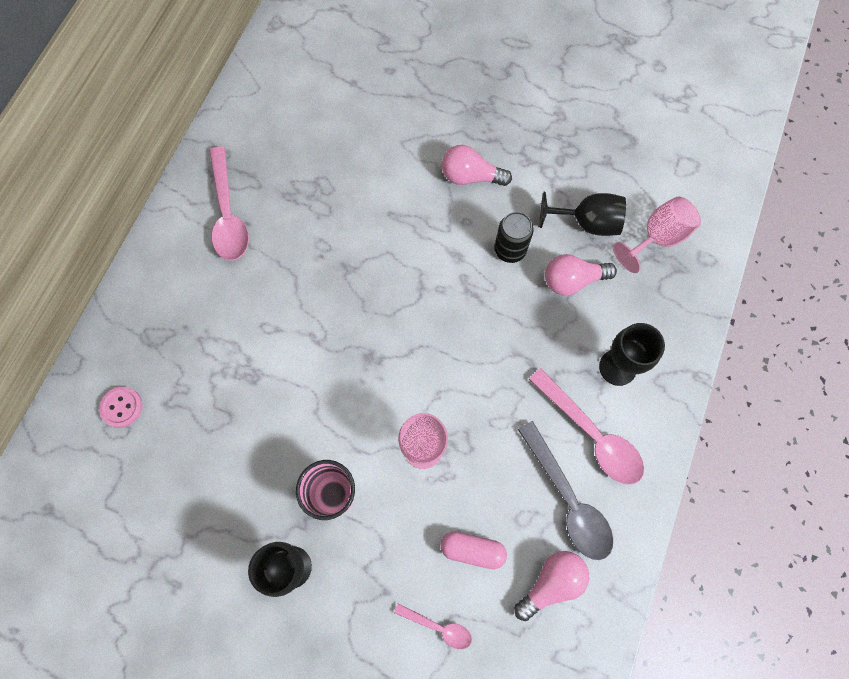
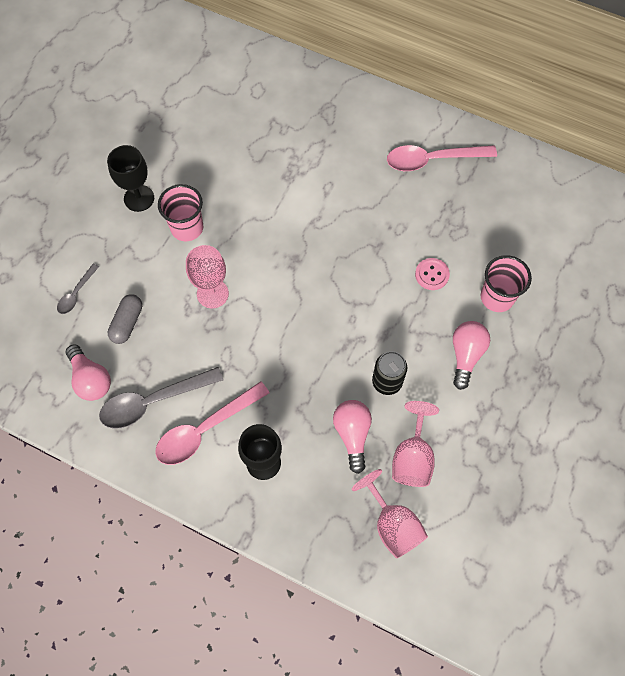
camera: 95 degrees right, 5 degrees down
pink button [99,386,142,428] -> pink button moved to [415,258,450,290]
pink spoon [394,603,472,649] -> grey spoon [57,263,99,314]
pink capsule [440,531,507,569] -> grey capsule [108,294,142,344]
black goblet [540,192,626,236] -> pink goblet [392,401,439,487]
none -> pink cup [481,255,532,312]

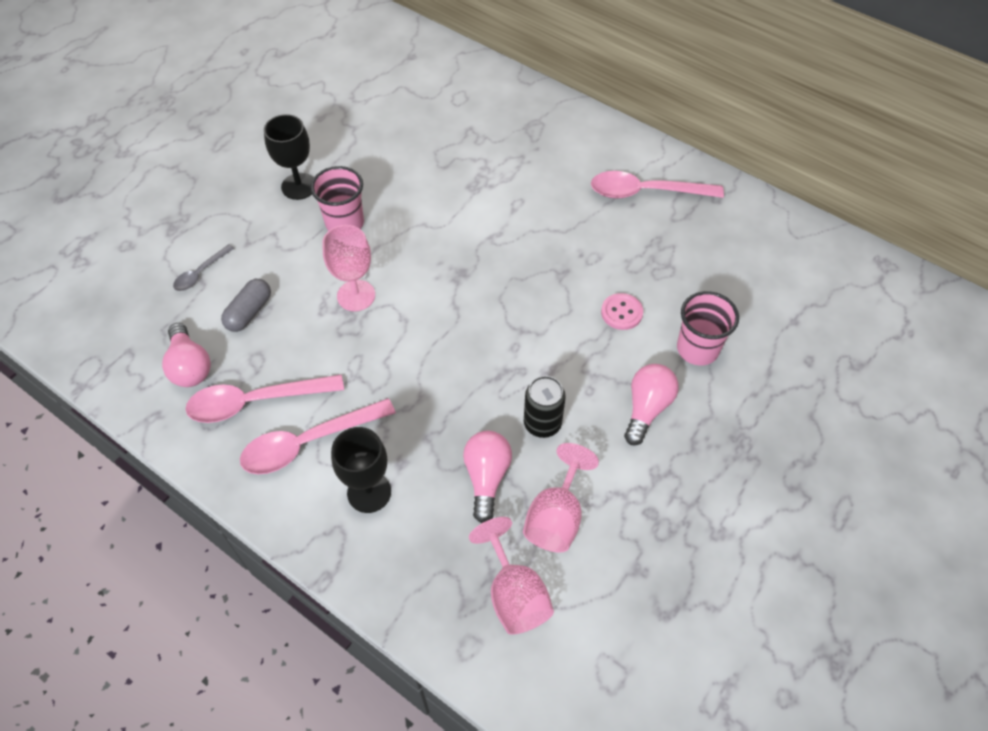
camera: 10 degrees right, 10 degrees down
grey spoon [99,367,223,429] -> pink spoon [185,374,344,423]

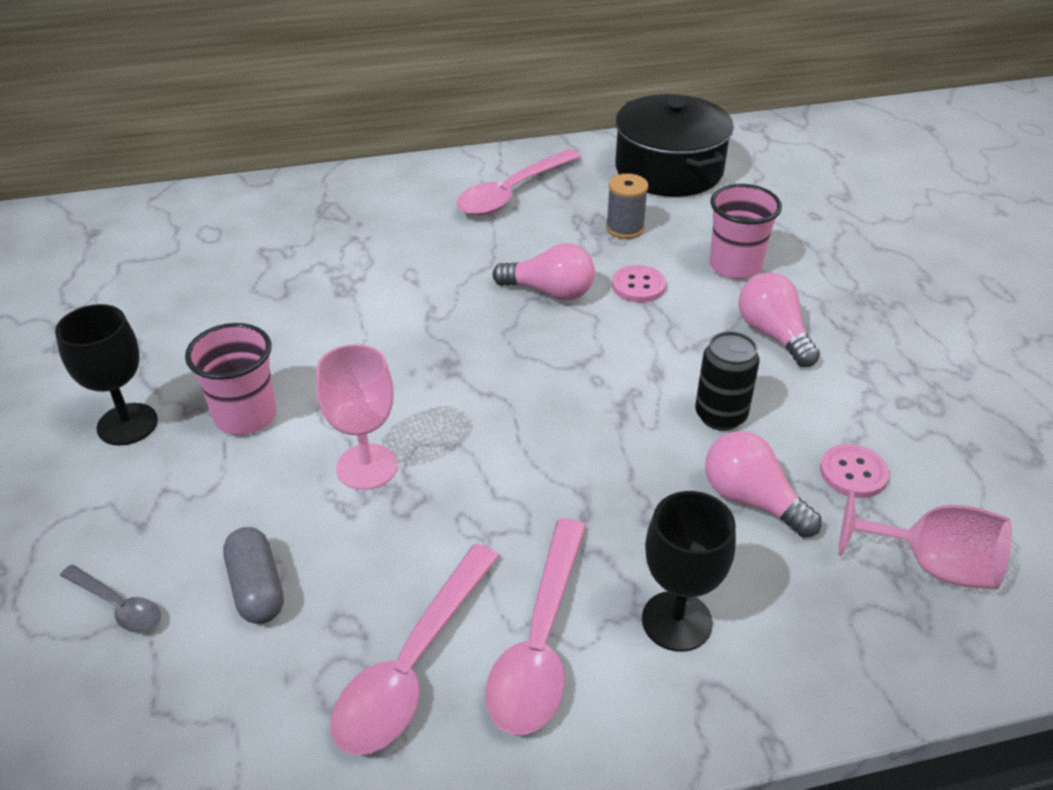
camera: 50 degrees left, 15 degrees down
pink light bulb [162,323,211,387] -> pink light bulb moved to [492,243,595,301]
grey spoon [173,244,234,291] -> grey spoon turned 45 degrees counterclockwise [60,565,161,633]
pink goblet [523,443,599,553] -> pink button [820,444,889,498]
none -> grey spool [606,174,648,239]
none -> black pot [615,94,734,197]

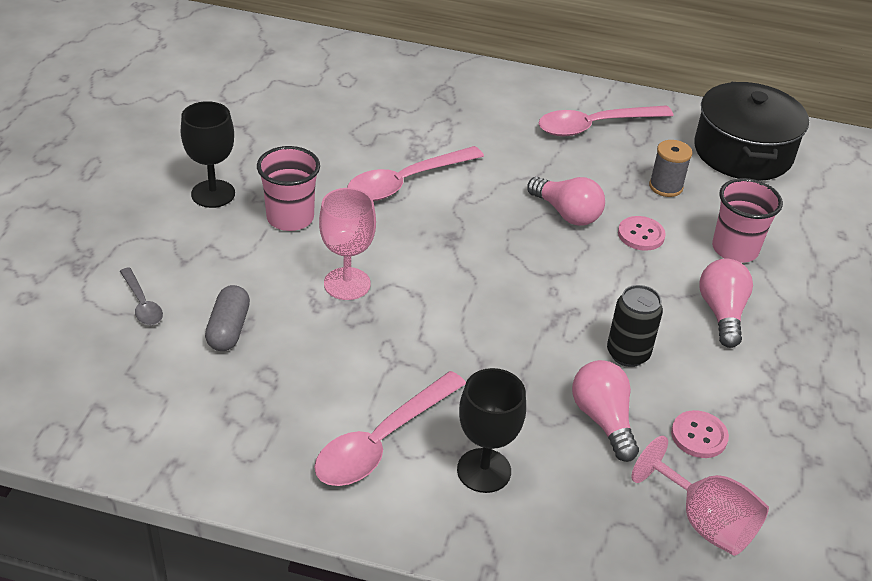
camera: 25 degrees right, 0 degrees up
pink spoon [331,544,500,755] -> pink spoon moved to [347,146,484,201]

